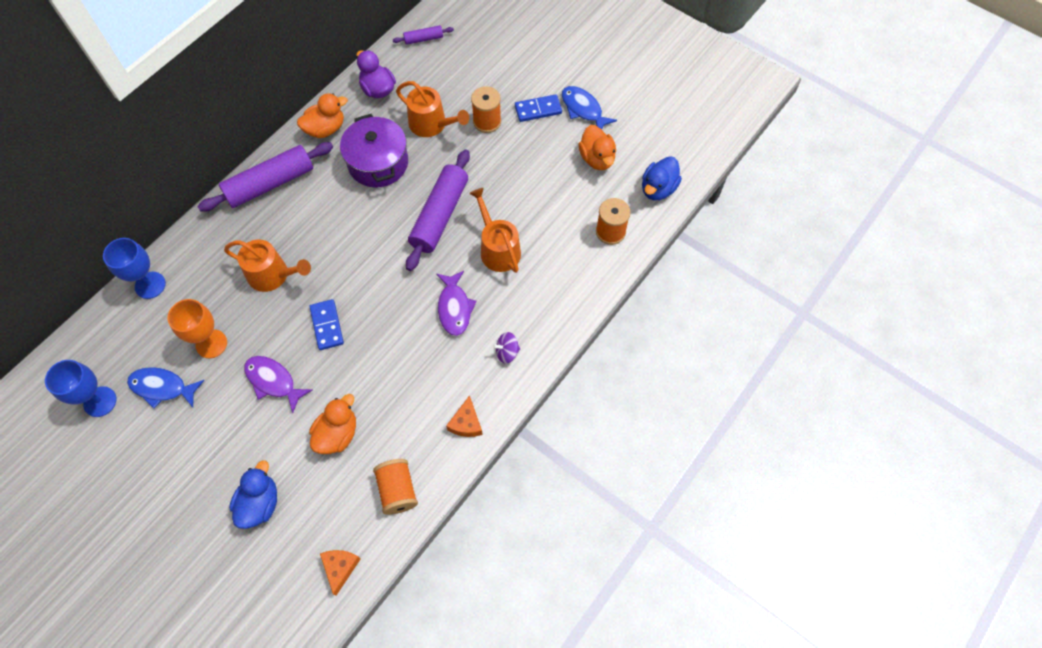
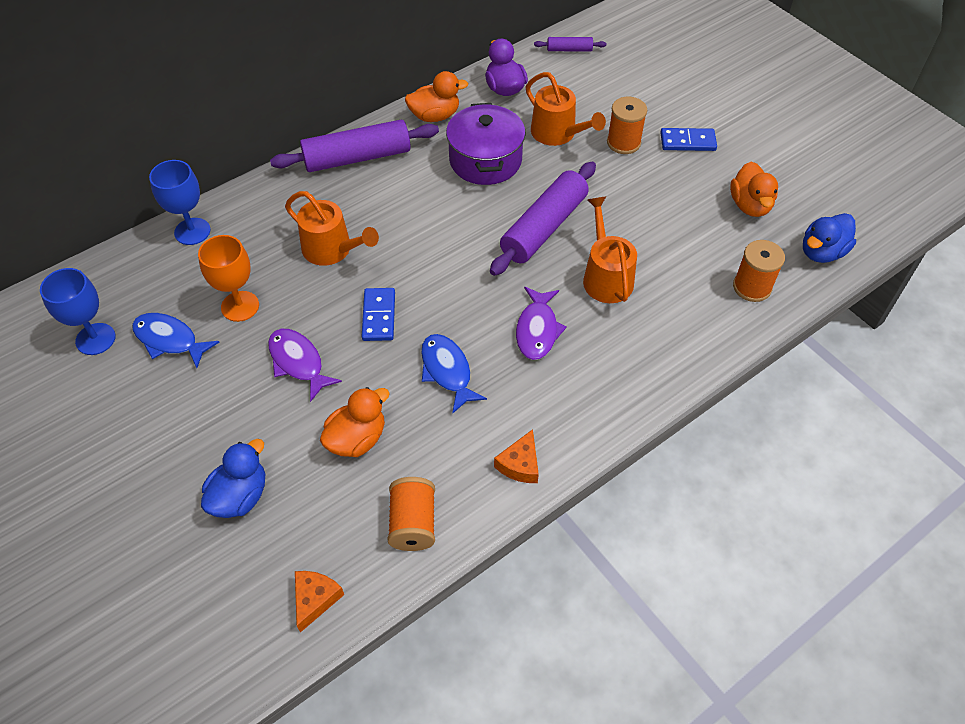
camera: 15 degrees right, 10 degrees down
purple spinning top [493,332,520,364] -> none
blue fish [562,86,617,130] -> blue fish moved to [421,334,487,414]

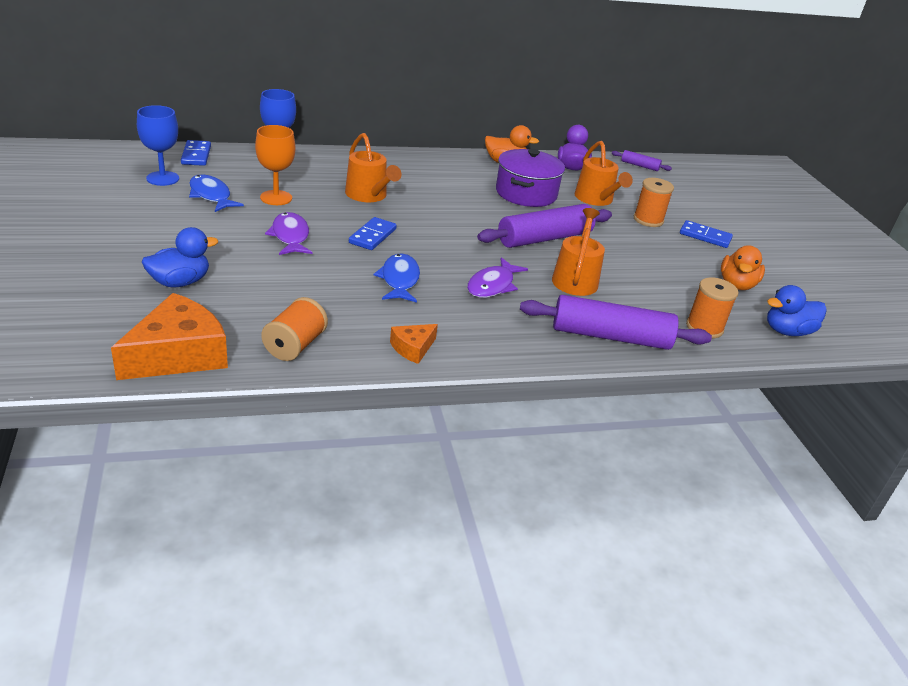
camera: 20 degrees right, 20 degrees down
purple rolling pin [270,120,439,172] -> purple rolling pin moved to [520,295,712,350]
orange cheese [295,571,344,632] -> orange cheese [111,293,228,380], size x2.01
orange duck [320,387,390,457] -> none
none -> blue domino [181,140,211,166]

